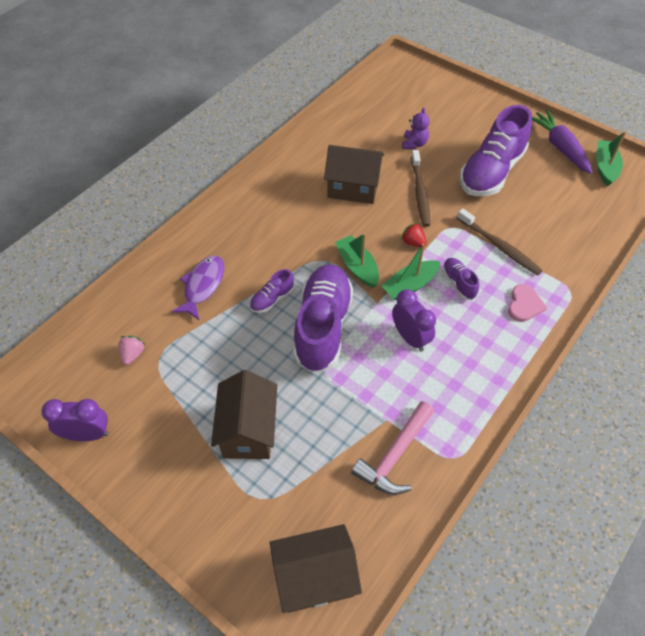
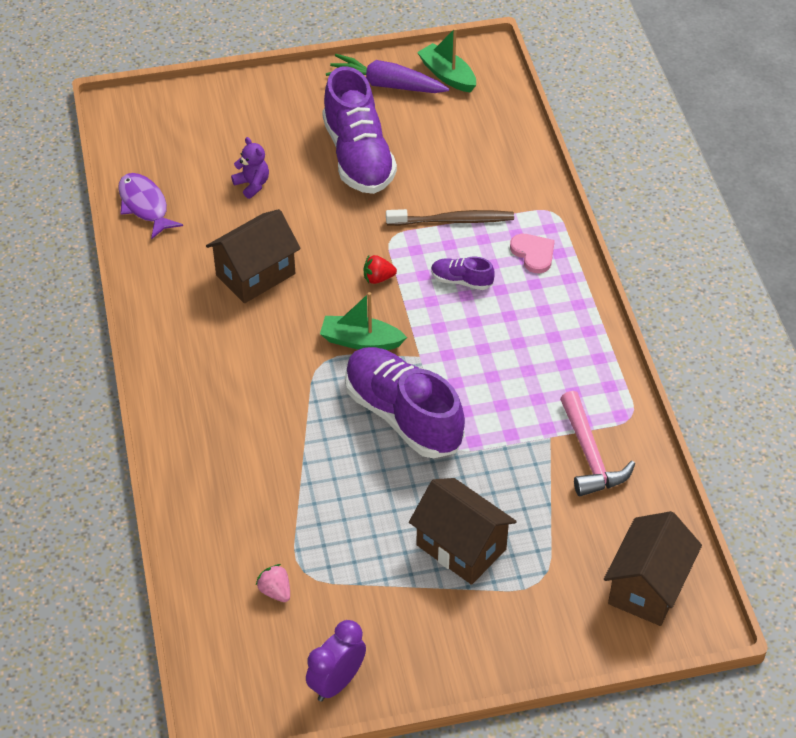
camera: 50 degrees left, 5 degrees down
purple fish [171,256,225,320] -> purple fish moved to [118,173,183,240]
purple shoe [250,269,294,313] -> none
green boat [381,243,440,300] -> none
purple clock [392,289,436,352] -> none
brown toothbrush [411,150,430,227] -> none

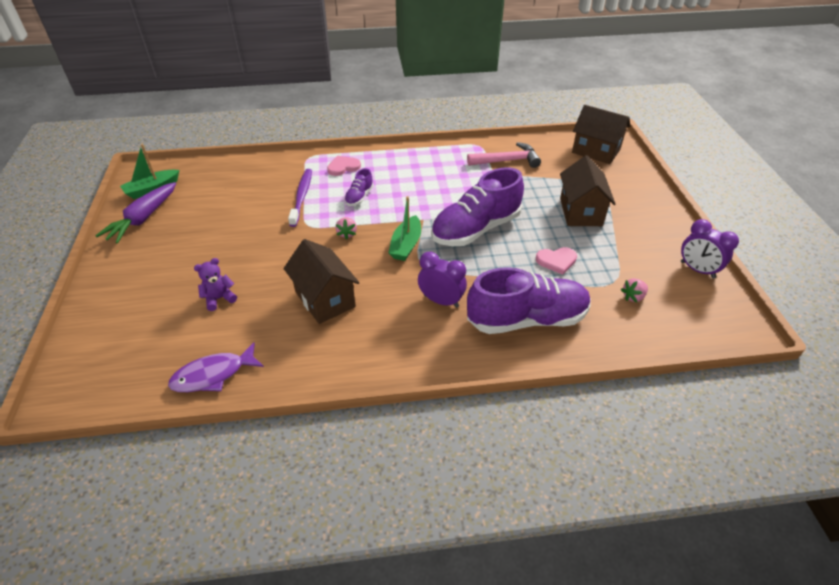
camera: 85 degrees left, 5 degrees down
purple shoe [322,66,397,194] -> purple shoe moved to [467,267,591,334]
red strawberry [364,255,397,284] -> pink strawberry [335,217,357,240]
brown toothbrush [386,209,514,226] -> purple toothbrush [288,169,312,227]
brown house [409,478,517,585] -> brown house turned 45 degrees counterclockwise [560,155,616,226]
none -> purple clock [418,252,467,308]
none -> pink heart [536,247,577,275]

